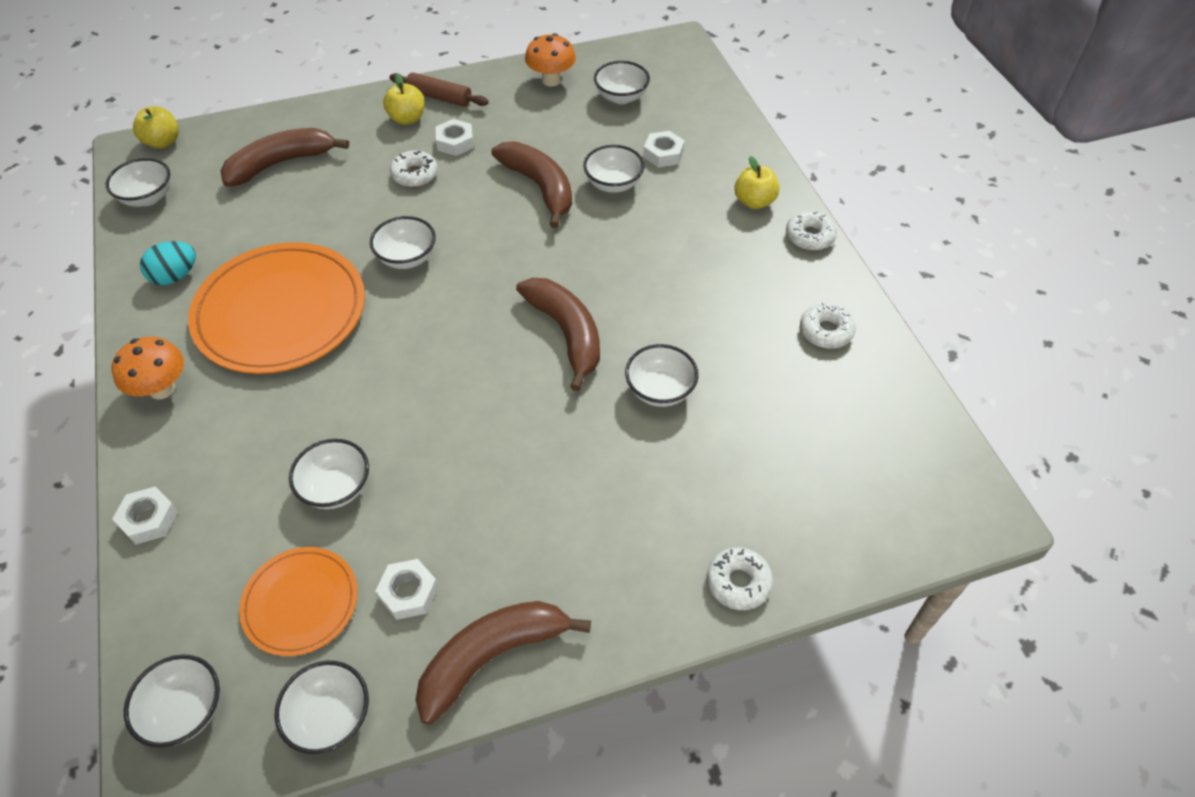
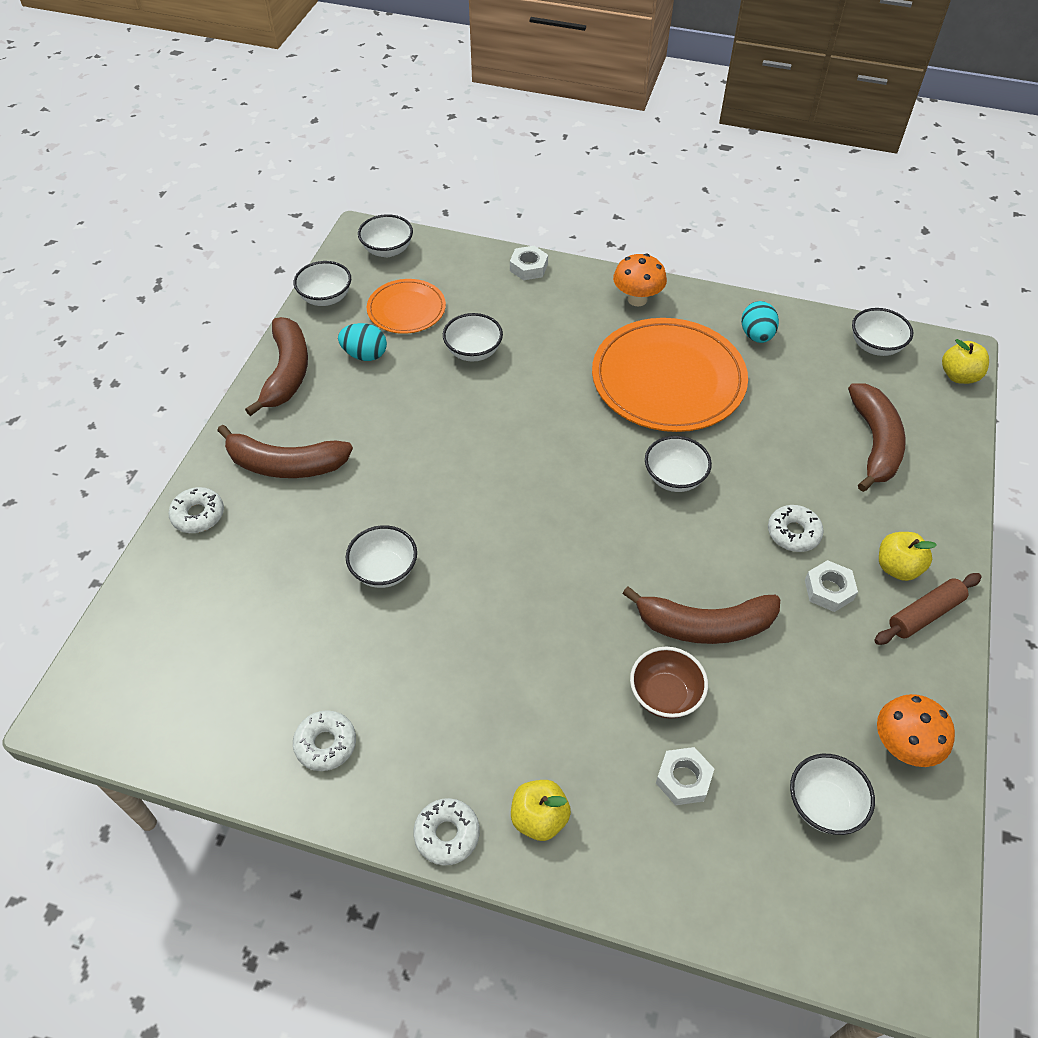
camera: 125 degrees right, 0 degrees up
white nut [375,559,438,620] -> turquoise egg [338,323,387,361]
brown banana [516,278,600,391] -> brown banana moved to [217,425,353,478]
white bowl [583,145,644,193] -> brown bowl [630,647,708,719]

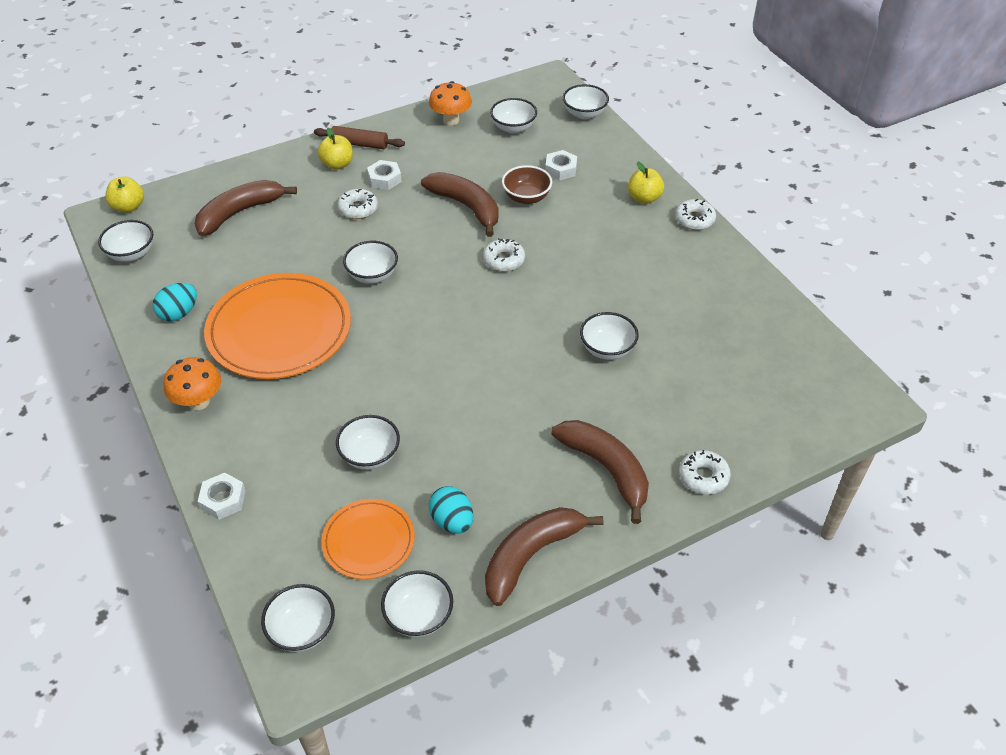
camera: 135 degrees left, 5 degrees down
white donut [293,710,356,771] -> white donut moved to [483,238,525,272]
none -> white bowl [563,84,609,119]

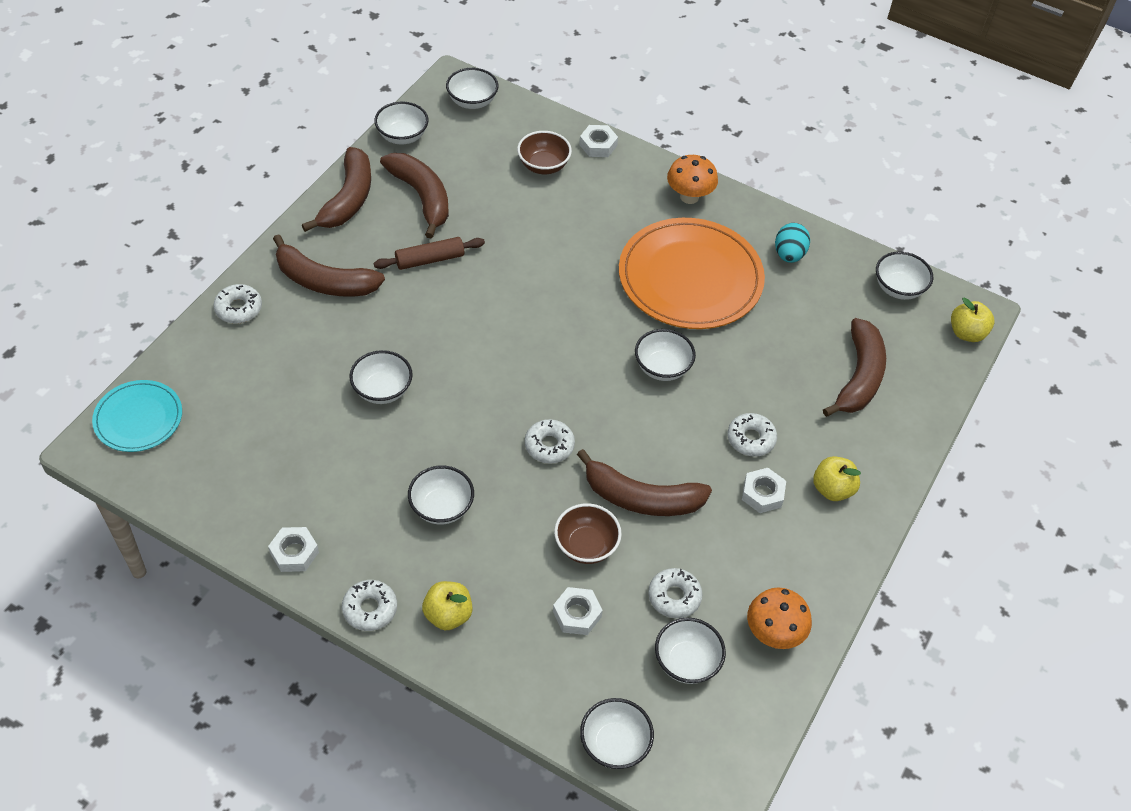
camera: 145 degrees right, 5 degrees up
brown rolling pin [314,126,405,149] -> brown rolling pin moved to [374,237,485,270]
orange plate [321,499,415,579] -> none
white bowl [336,415,400,470] -> white bowl moved to [408,466,474,524]
turquoise egg [429,486,473,534] -> brown banana [380,153,449,239]
none -> turquoise plate [92,380,182,452]
none -> white nut [268,527,319,572]
none -> brown bowl [517,131,572,174]
none -> white donut [648,568,702,618]

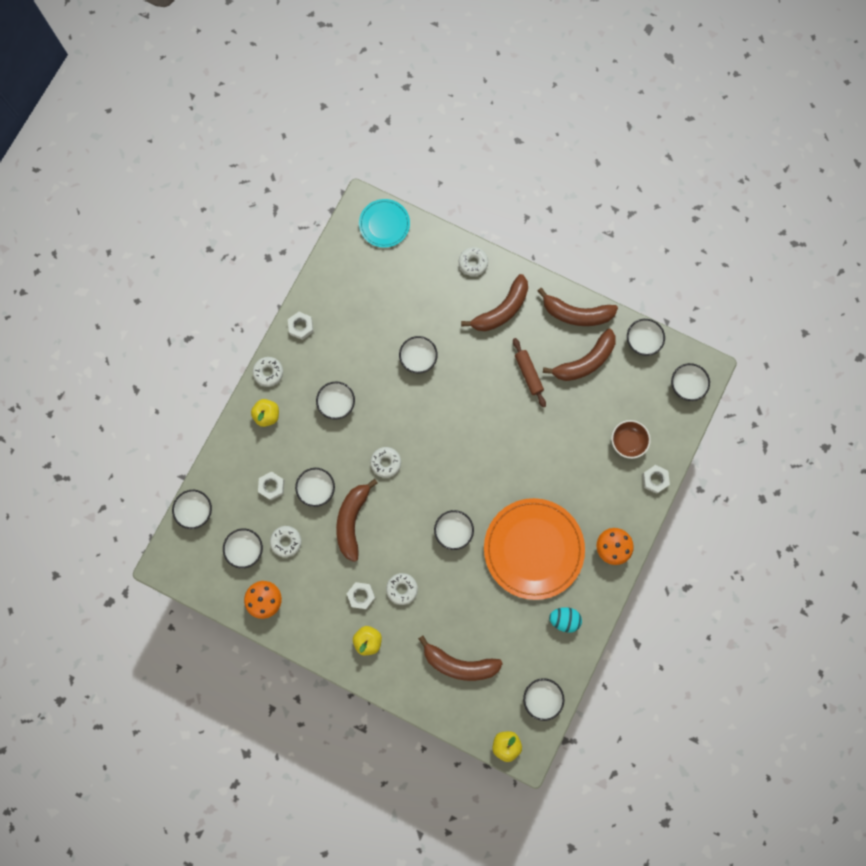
camera: 90 degrees right, 25 degrees up
brown banana [273,234,385,297] -> brown banana turned 150 degrees counterclockwise [461,274,528,331]
brown bowl [554,503,622,564] -> white bowl [295,468,335,507]

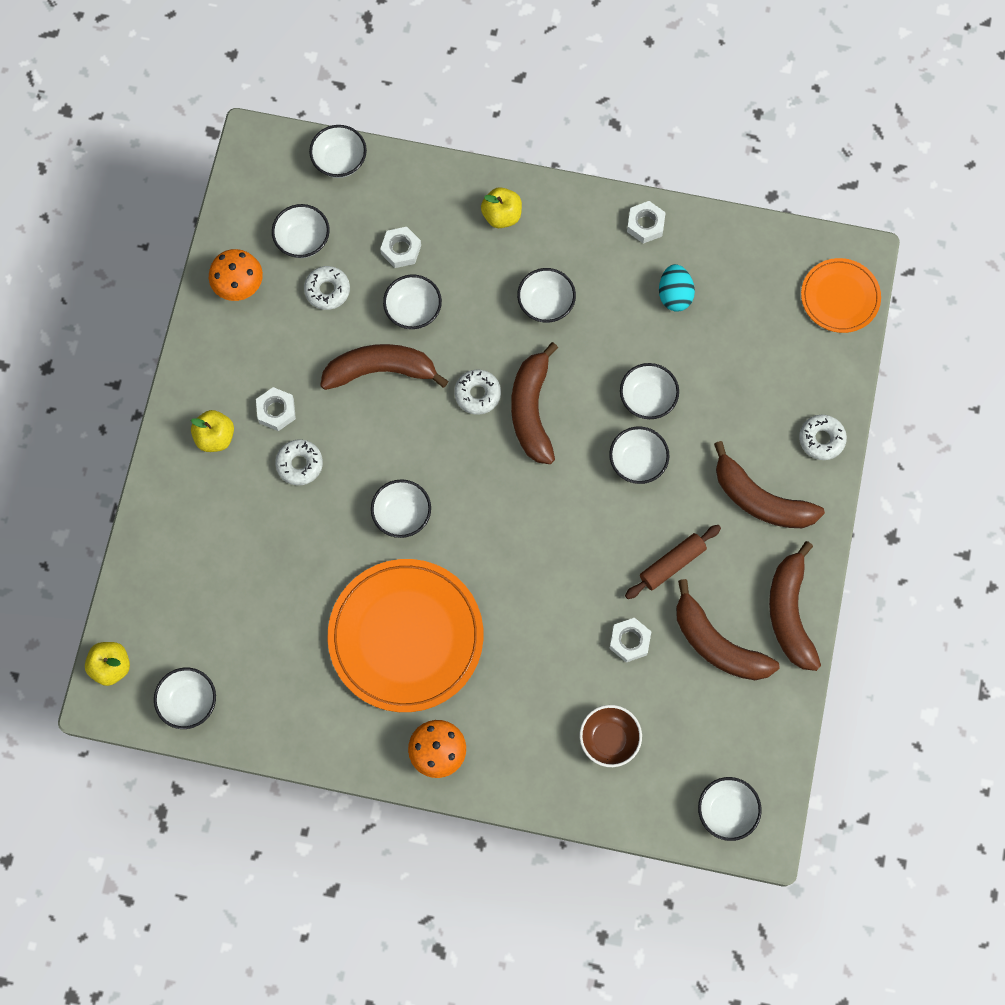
camera: 75 degrees right, 5 degrees down
white donut [253,357,283,387] -> none
turquoise plate [359,199,410,248] -> orange plate [801,258,881,333]
brown banana [418,636,503,681] -> brown banana moved to [511,342,558,464]
turquoise egg [549,607,582,633] -> turquoise egg moved to [659,264,695,312]
white bowl [627,319,665,356] -> white bowl moved to [609,426,670,484]
white nut [642,465,670,494] -> white nut moved to [609,618,651,663]

